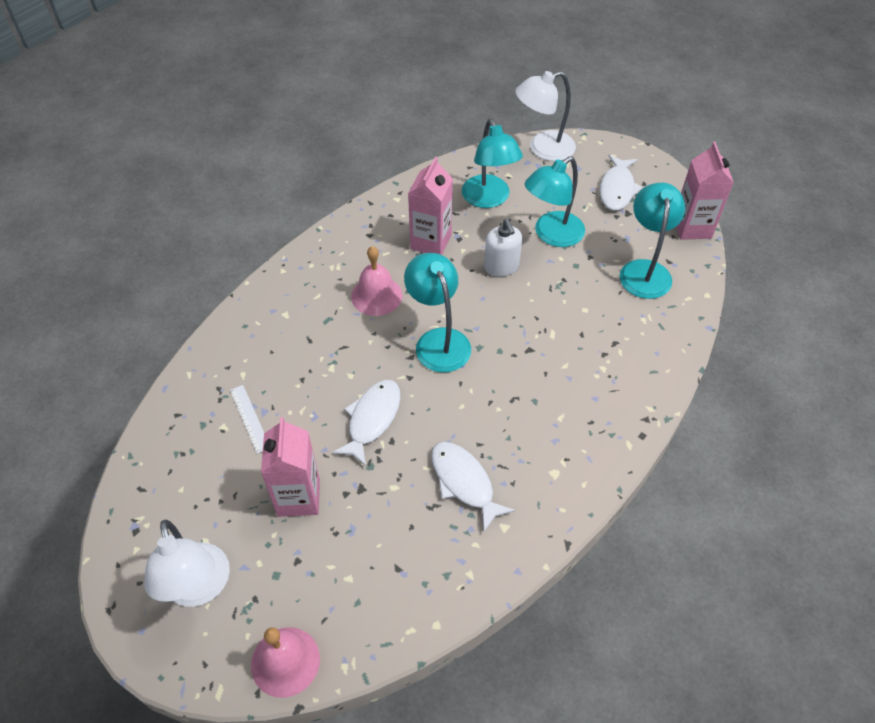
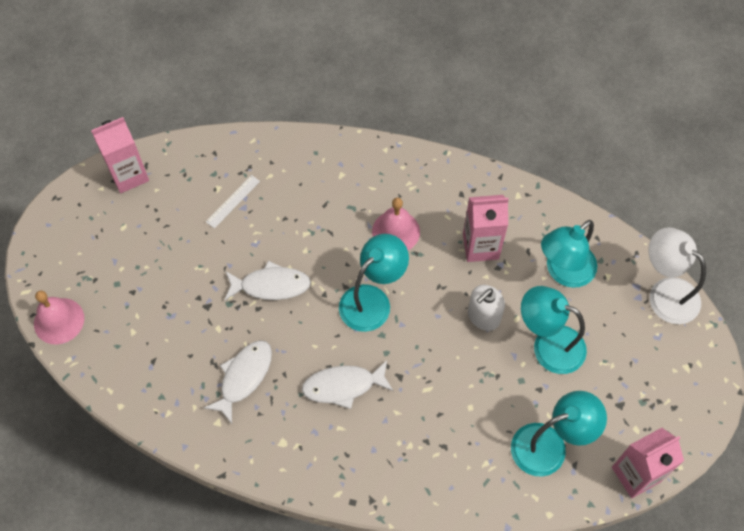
camera: 65 degrees right, 10 degrees up
white lamp [144,520,230,607] -> none
pink carton [261,417,320,517] -> pink carton moved to [91,117,149,193]
white fish [600,154,642,210] -> white fish moved to [302,360,393,409]

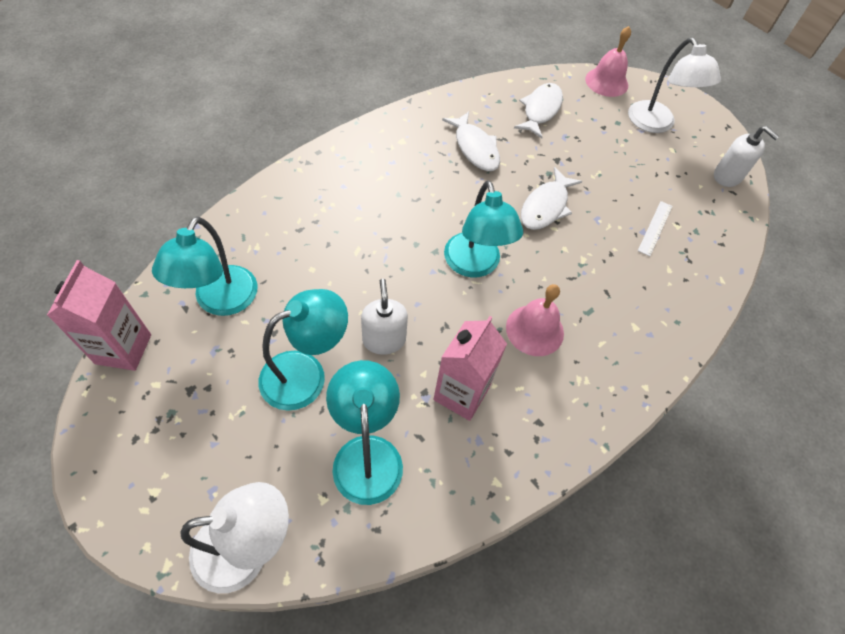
camera: 120 degrees right, 5 degrees down
pink carton [91,117,149,193] -> white soap dispenser [714,126,780,187]
white ruler [206,175,260,229] -> white ruler turned 45 degrees clockwise [638,201,672,256]
white fish [302,360,393,409] -> white fish moved to [514,83,563,138]
none -> white lamp [628,38,721,133]

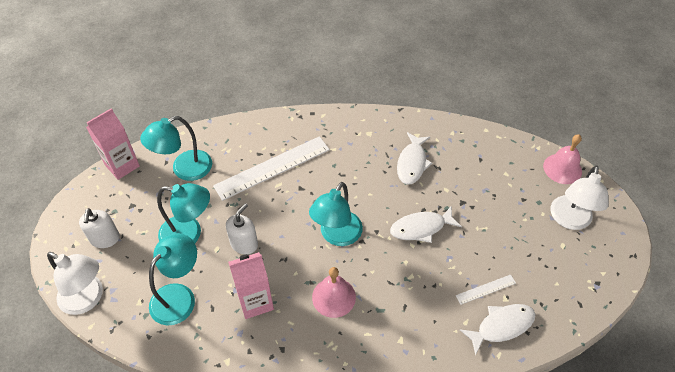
camera: 45 degrees right, 5 degrees down
white fish [514,83,563,138] -> white fish moved to [460,304,536,356]
white soap dispenser [714,126,780,187] -> white soap dispenser moved to [79,208,120,248]
none -> white ruler [213,136,330,201]

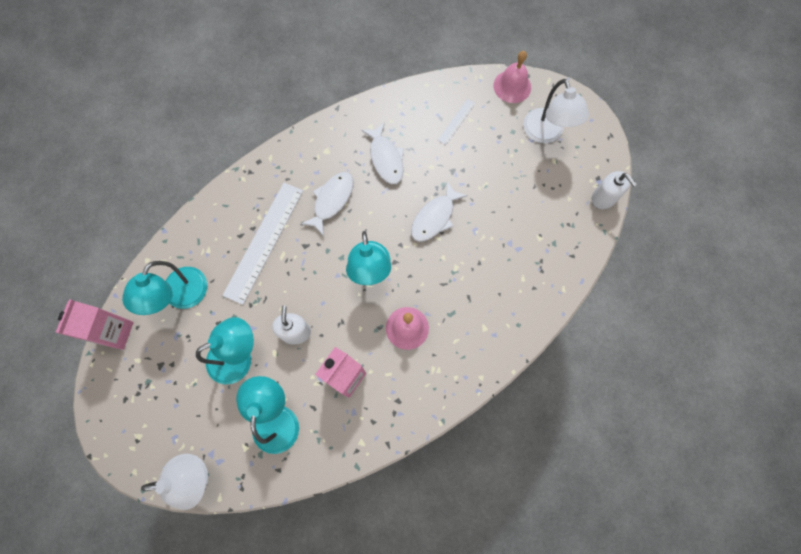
camera: 35 degrees left, 20 degrees up
white soap dispenser [79,208,120,248] -> white soap dispenser moved to [591,171,637,209]
white ruler [456,274,516,305] -> white ruler moved to [438,99,475,145]
white fish [460,304,536,356] -> white fish moved to [301,172,353,237]

